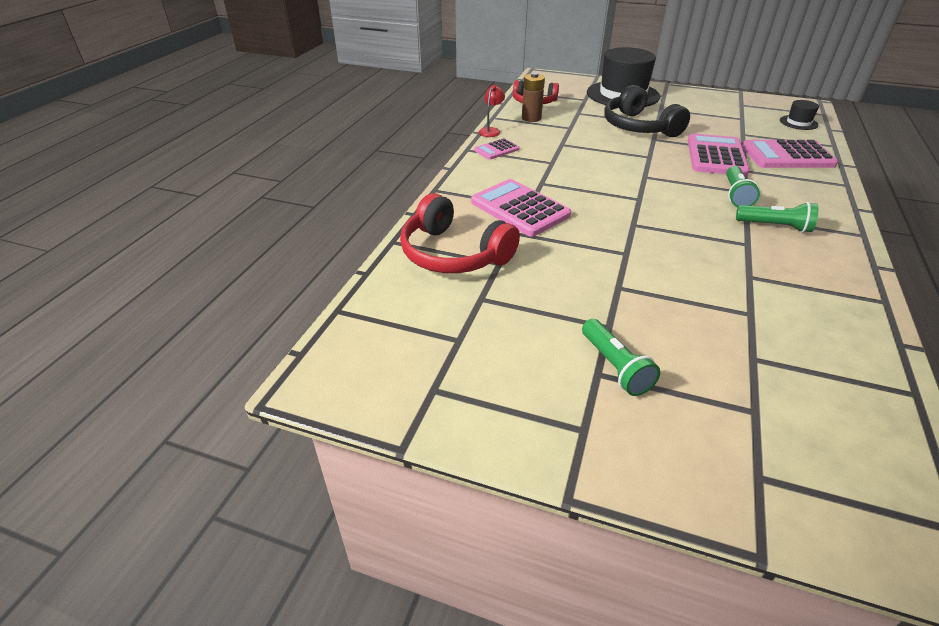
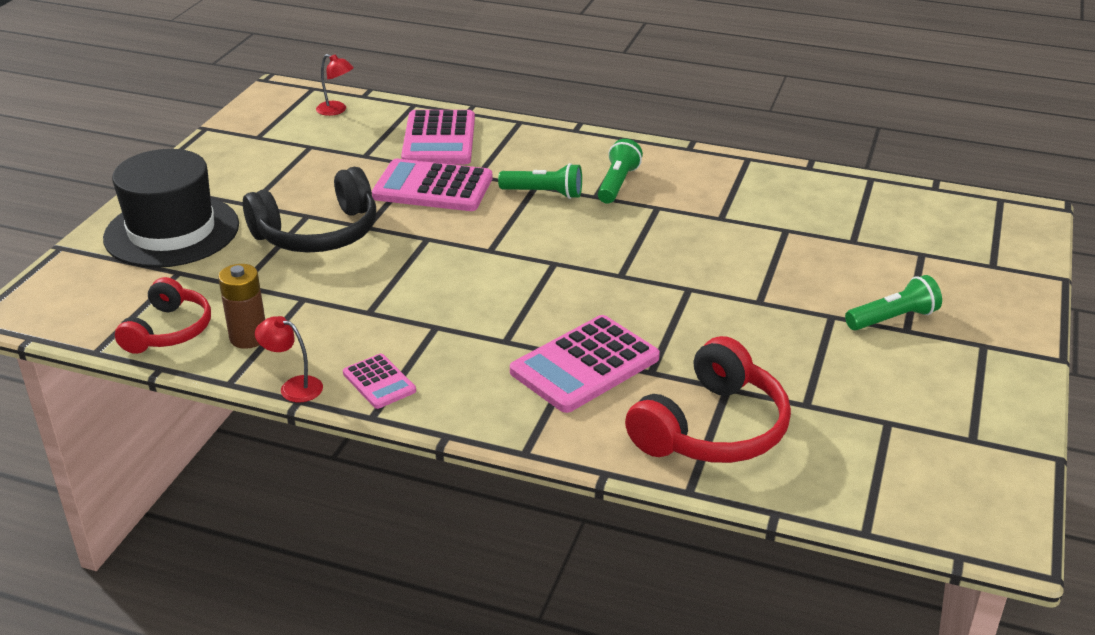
camera: 90 degrees left, 5 degrees down
black hat [780,100,819,130] -> red lamp [316,54,354,116]

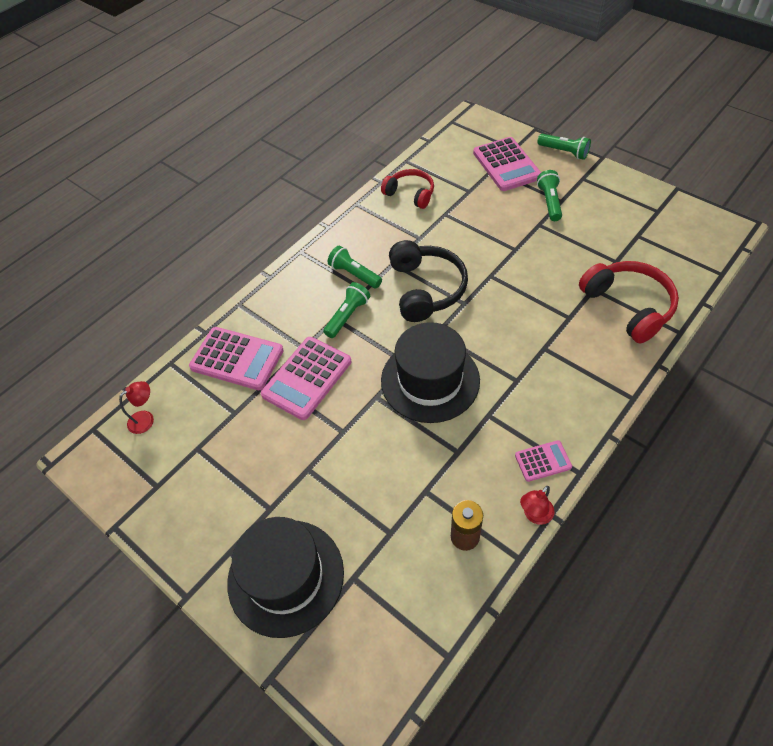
camera: 65 degrees left, 20 degrees up
red headphones [115,277,211,354] -> red headphones moved to [381,169,434,209]
black headphones [243,167,376,253] -> black headphones moved to [389,240,468,322]
pink calculator [510,315,660,413] -> pink calculator moved to [473,137,541,191]
none -> black hat [381,322,480,423]
none -> green flashlight [537,134,591,160]

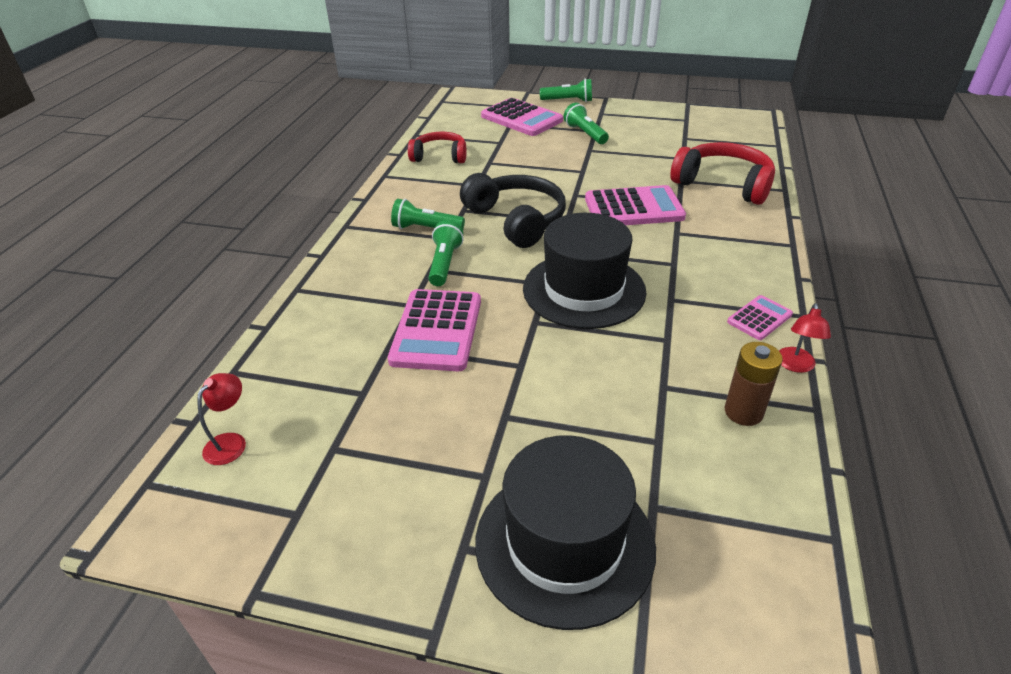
camera: 30 degrees left, 15 degrees down
pink calculator [189,327,284,390] -> pink calculator moved to [585,185,686,225]

